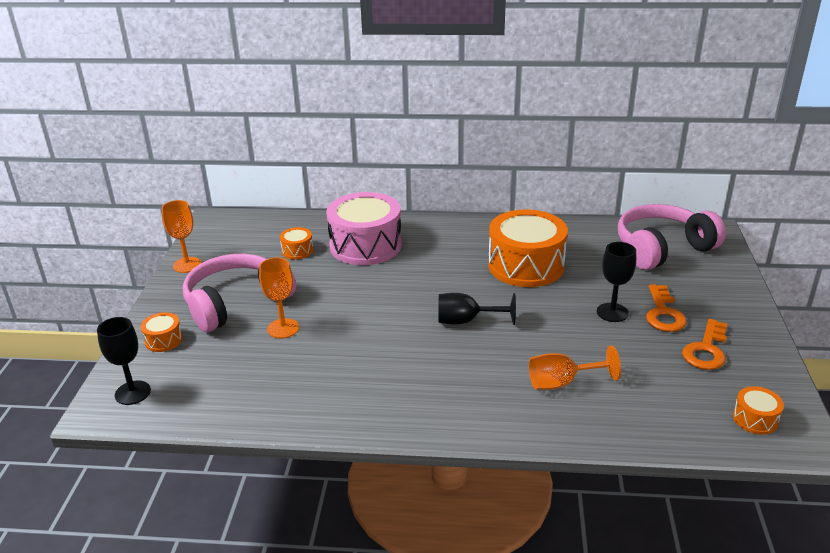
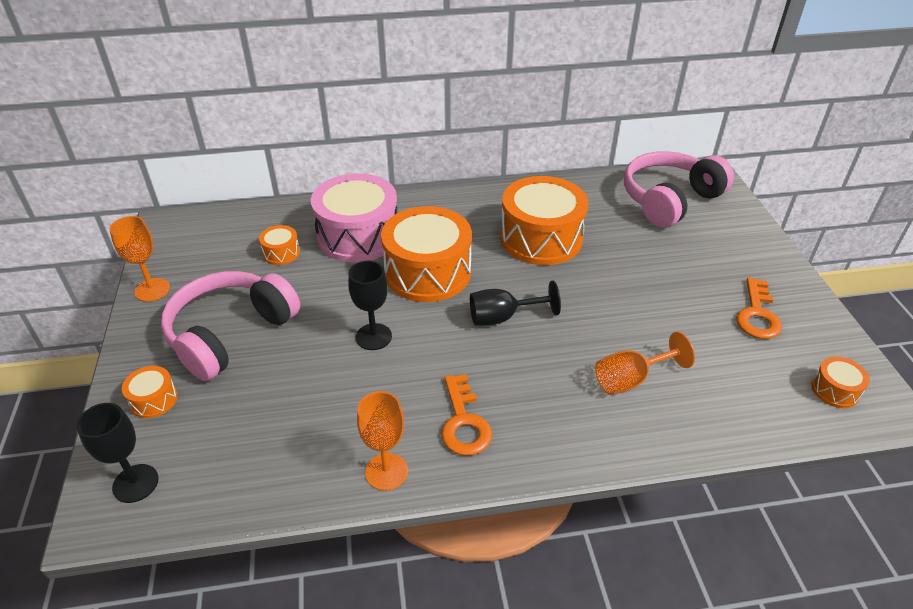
camera: 15 degrees left, 10 degrees up
orange goblet [259,257,299,338] -> orange goblet moved to [357,391,408,491]
black goblet [597,242,636,322] -> black goblet moved to [348,261,392,350]
orange key [646,284,687,332] -> orange key moved to [441,374,492,456]
none -> orange drum [381,206,472,302]

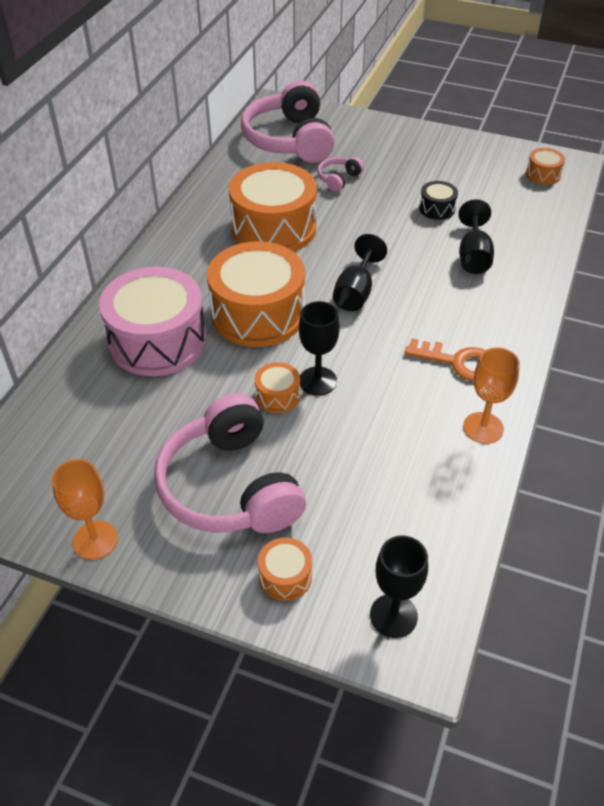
camera: 60 degrees left, 5 degrees up
orange drum [259,225,300,265] -> orange drum moved to [254,362,300,413]
orange goblet [595,332,695,395] -> black goblet [458,199,494,274]
orange key [736,278,782,339] -> none
none -> pink headphones [317,157,364,192]
none -> black drum [419,181,458,220]

